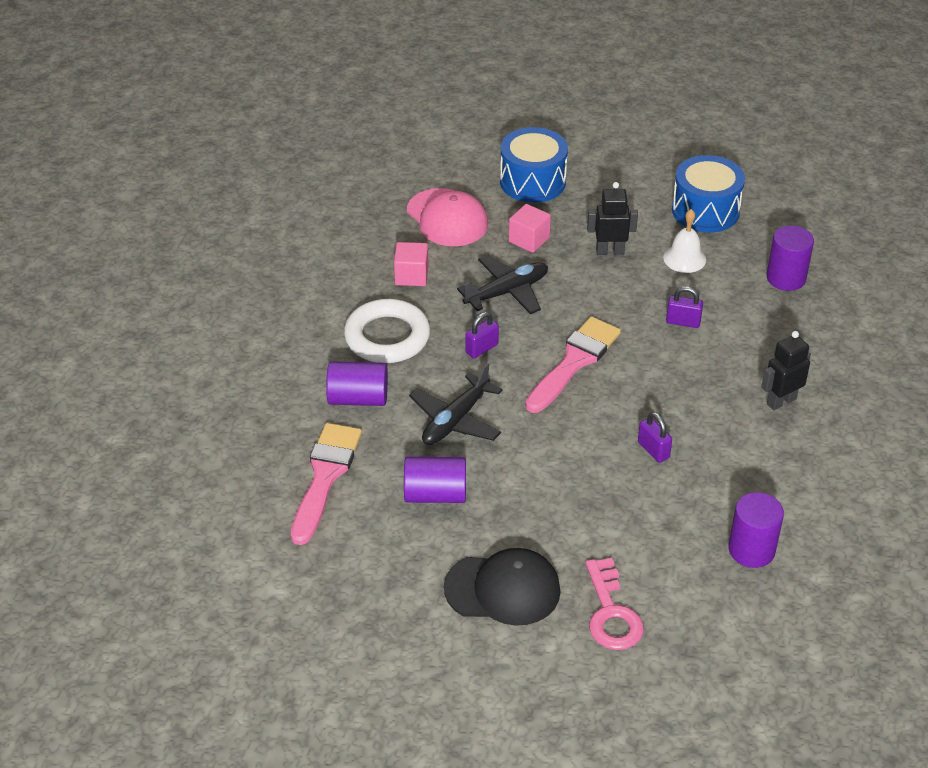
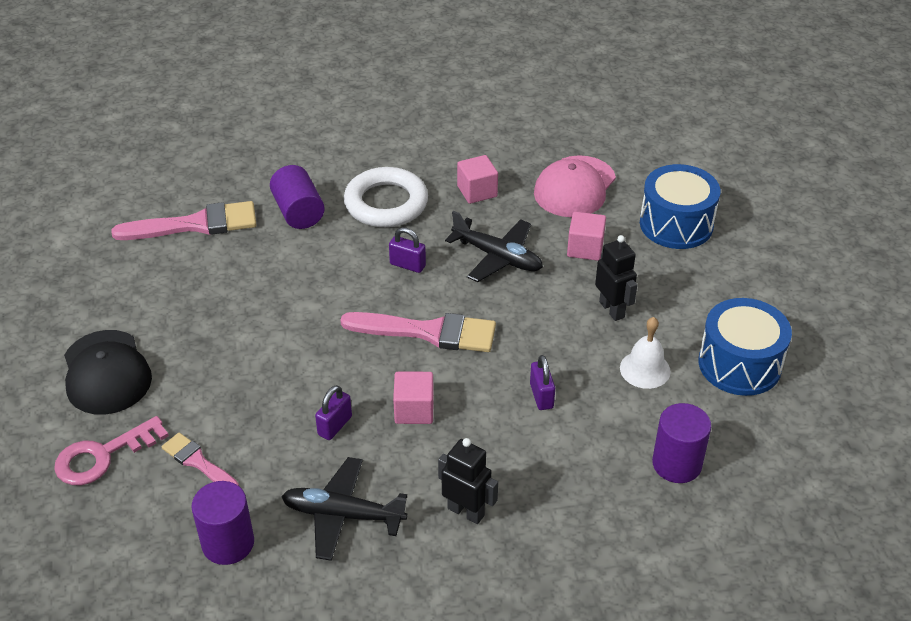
camera: 65 degrees right, 0 degrees up
purple cylinder [404,457,466,503] -> none
black plane [409,363,503,445] -> black plane moved to [281,457,408,561]
none -> pink brush [162,433,239,486]
none -> pink cube [393,372,434,424]

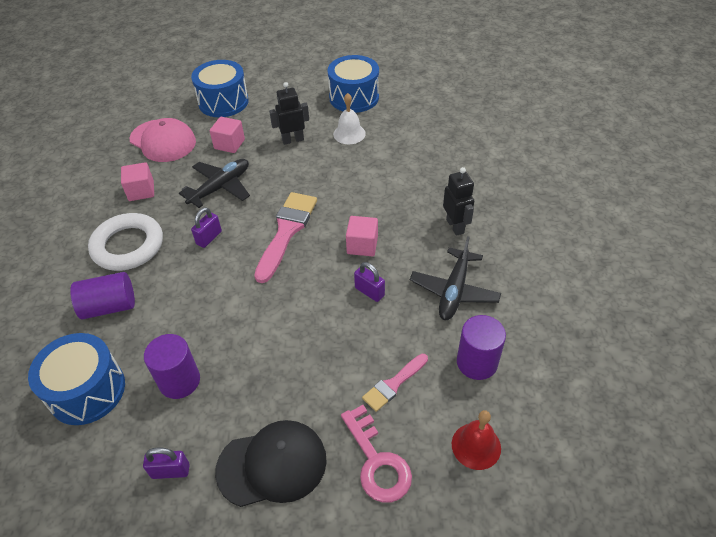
camera: 80 degrees left, 5 degrees up
pink brush [111,201,257,240] -> blue drum [28,333,125,425]
black robot [438,438,498,524] -> black robot turned 120 degrees clockwise [443,167,474,236]
purple padlock [530,355,555,410] -> purple padlock moved to [143,447,190,479]
purple cylinder [652,403,711,483] -> purple cylinder moved to [144,334,200,399]
none -> red bell [452,410,501,470]

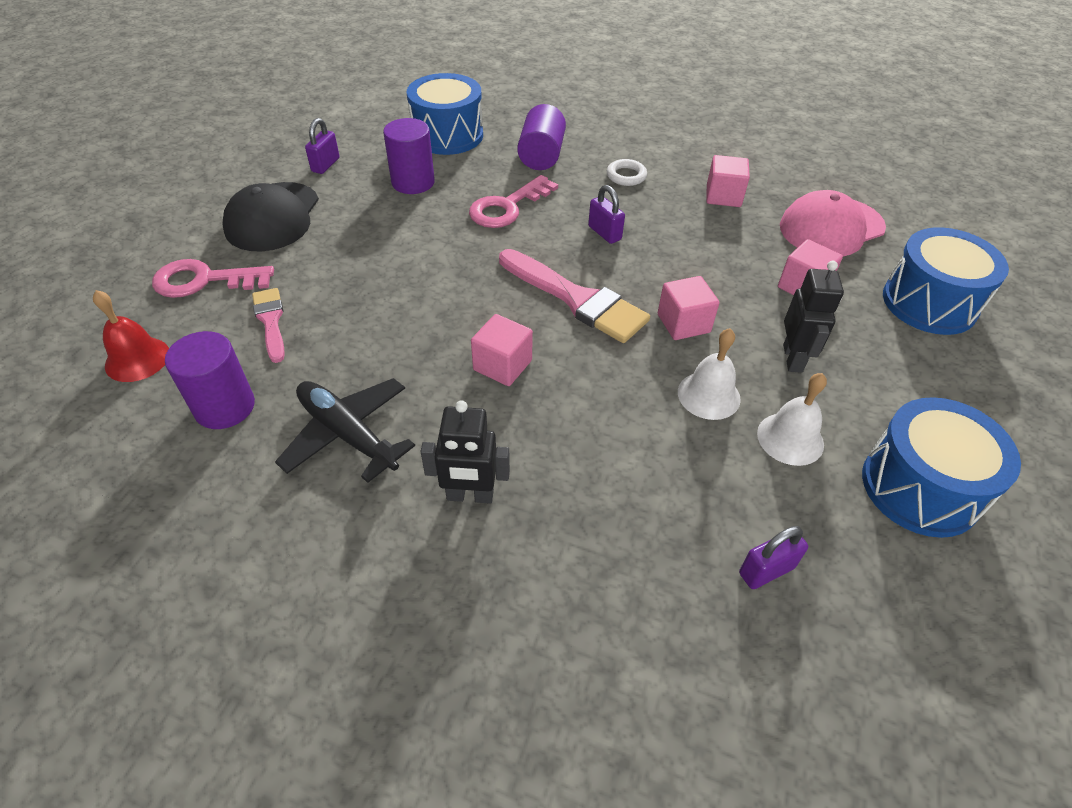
camera: 110 degrees right, 0 degrees up
white ring [88,213,163,271] -> white ring [607,159,647,186], size x0.46
black plane [179,159,250,208] -> none
purple padlock [354,262,385,302] -> purple padlock moved to [739,526,808,589]
none -> pink key [469,175,558,228]
none -> pink cube [658,276,719,340]
none -> white bell [678,328,741,420]

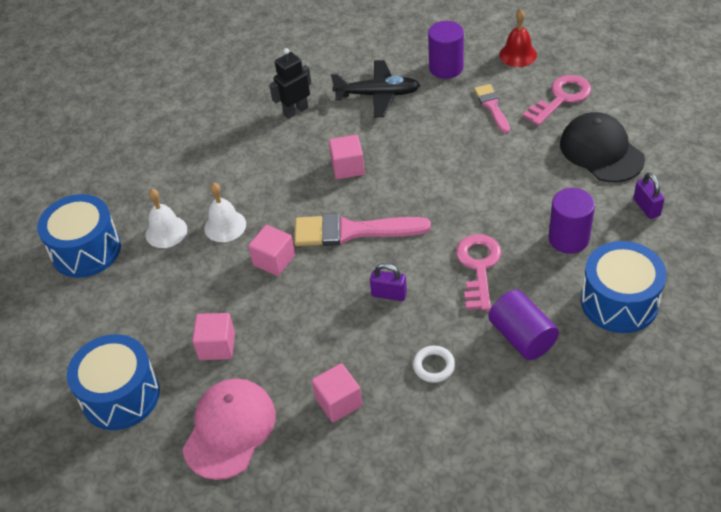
camera: 145 degrees right, 0 degrees up
pink brush [252,288,285,363] -> pink brush turned 135 degrees counterclockwise [474,84,510,133]
purple padlock [739,526,808,589] -> none
black robot [783,261,844,373] -> none

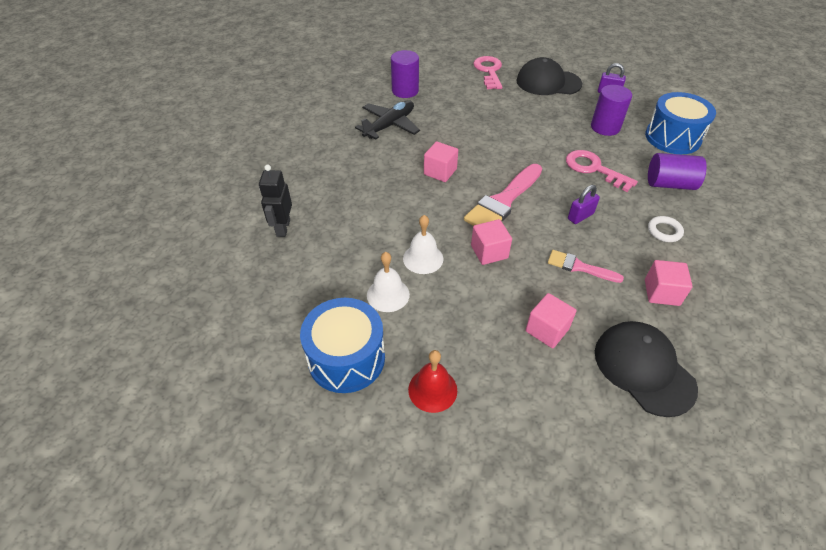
camera: 55 degrees left, 0 degrees up
blue drum [67,334,160,430] -> none
pink cap [183,379,276,480] -> black cap [595,321,698,417]
black robot [269,48,311,119] -> black robot moved to [259,165,292,237]
pink brush [474,84,510,133] -> pink brush moved to [548,250,624,283]
red bell [499,9,537,67] -> red bell moved to [408,350,457,413]

